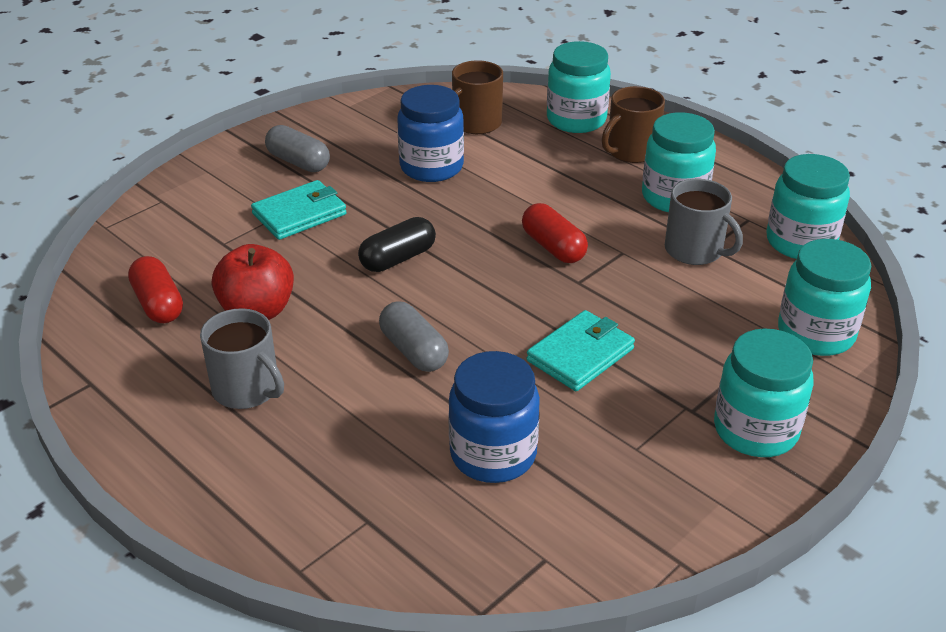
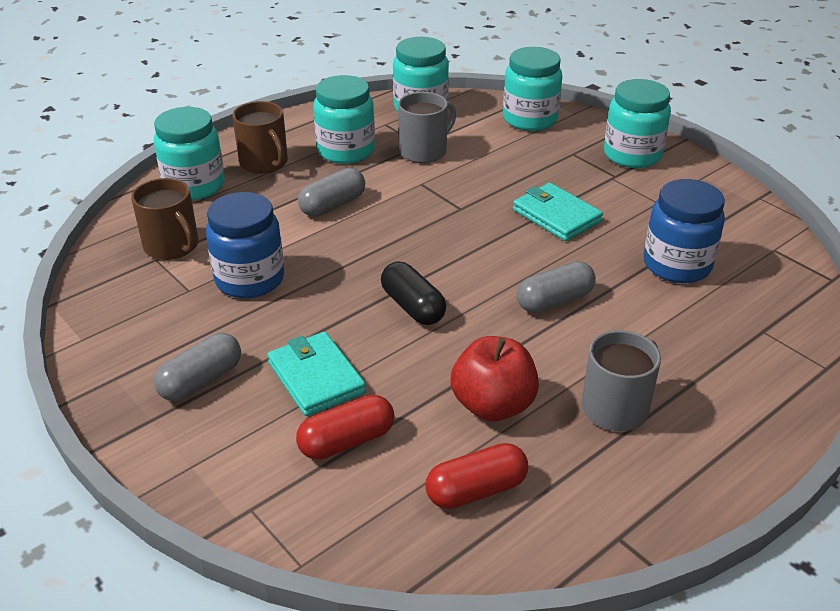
camera: 85 degrees left, 0 degrees up
red capsule [522,203,588,263] -> red capsule moved to [296,395,394,460]
none -> grey capsule [298,168,365,216]

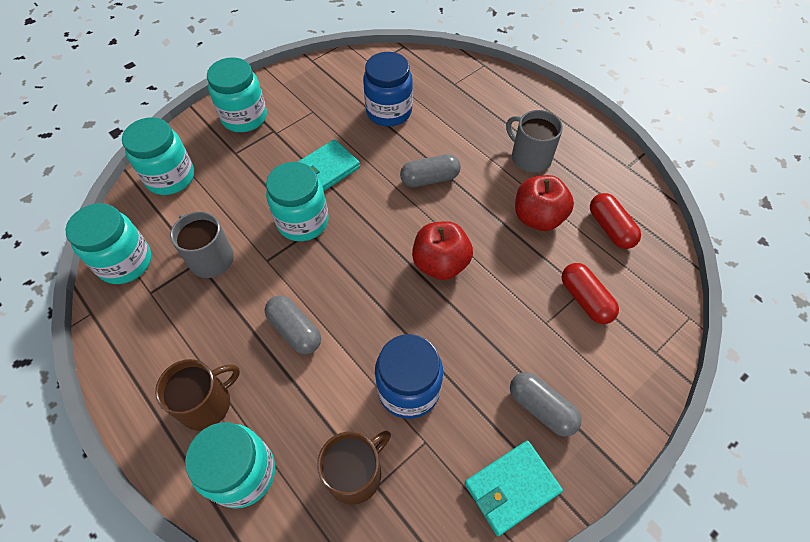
camera: 90 degrees left, 20 degrees up
turquoise wallet [267,332,366,416] -> turquoise wallet moved to [465,441,563,536]
turquoise jar [313,75,375,164] -> turquoise jar moved to [266,162,329,241]
black capsule [381,261,446,325] -> red apple [412,221,473,280]
grey capsule [517,261,596,313] -> grey capsule turned 75 degrees counterclockwise [400,154,461,187]

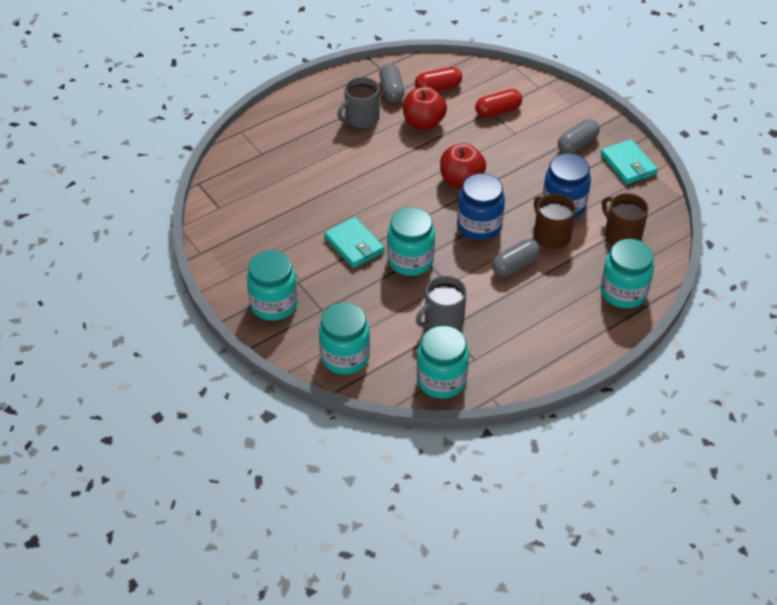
camera: 85 degrees left, 10 degrees down
brown mug [155,359,240,431] -> brown mug moved to [534,194,576,249]
blue jar [363,52,413,127] -> blue jar moved to [457,173,505,240]
grey capsule [400,154,461,187] -> grey capsule moved to [379,64,405,103]

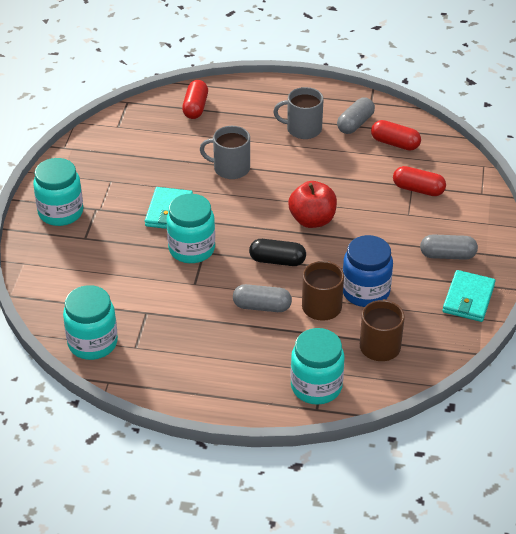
camera: 45 degrees right, 5 degrees down
turquoise jar [319,302,370,374] -> none
red apple [403,87,447,130] -> none
grey mug [416,276,467,330] -> grey mug moved to [200,126,250,179]
blue jar [457,173,505,240] -> black capsule [249,239,306,266]
none -> red capsule [182,80,208,119]

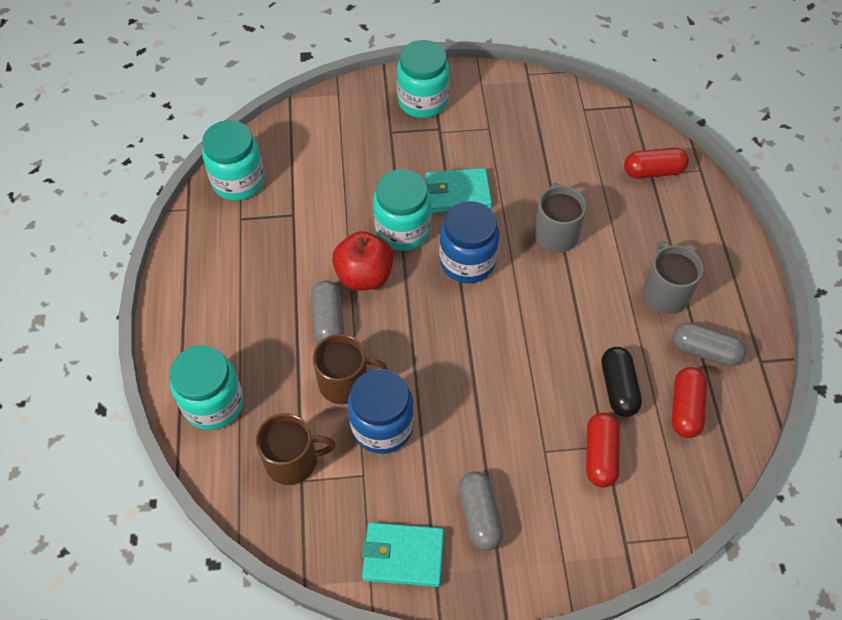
camera: 75 degrees right, 15 degrees up
black capsule [249,239,306,266] -> black capsule moved to [602,347,642,417]
red apple [288,181,337,228] -> red apple moved to [332,231,394,291]
none -> blue jar [440,201,499,283]

